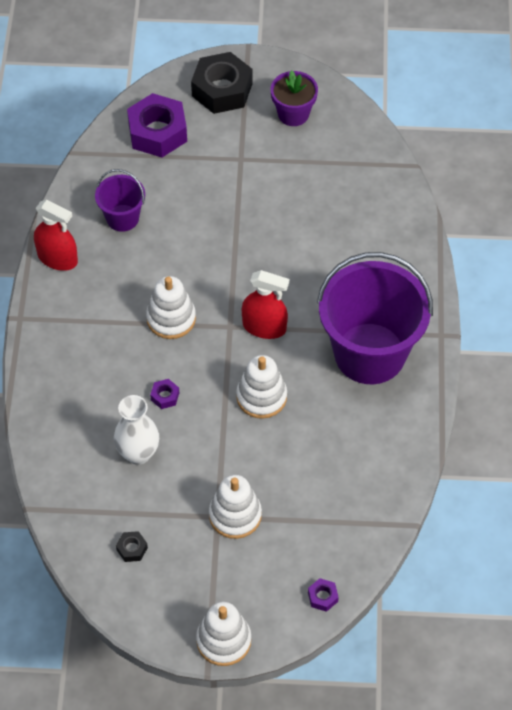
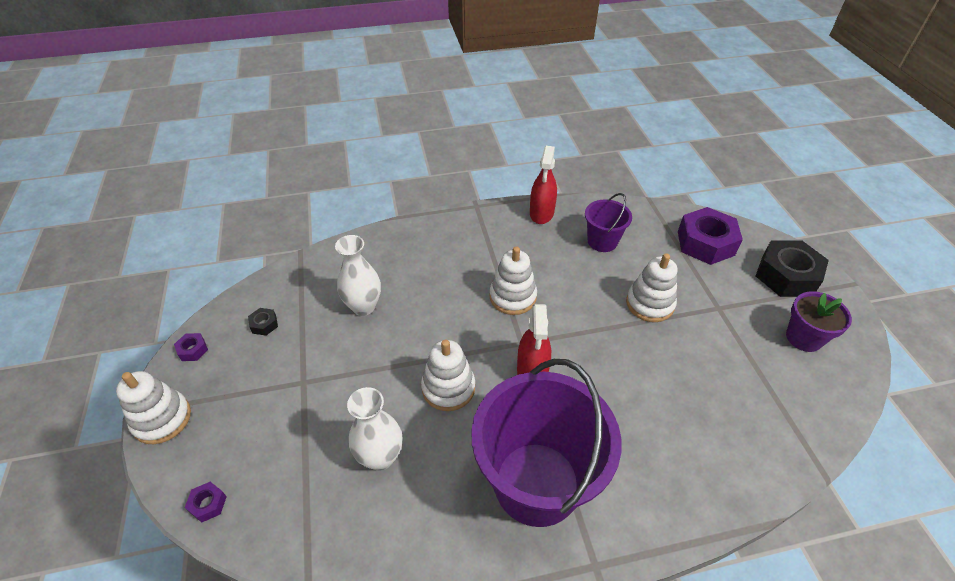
camera: 75 degrees right, 10 degrees down
purple nut [150,379,179,409] -> purple nut moved to [174,333,208,361]
white stacking toy [209,475,262,539] -> white stacking toy moved to [626,254,677,322]
none -> white vase [347,387,402,471]

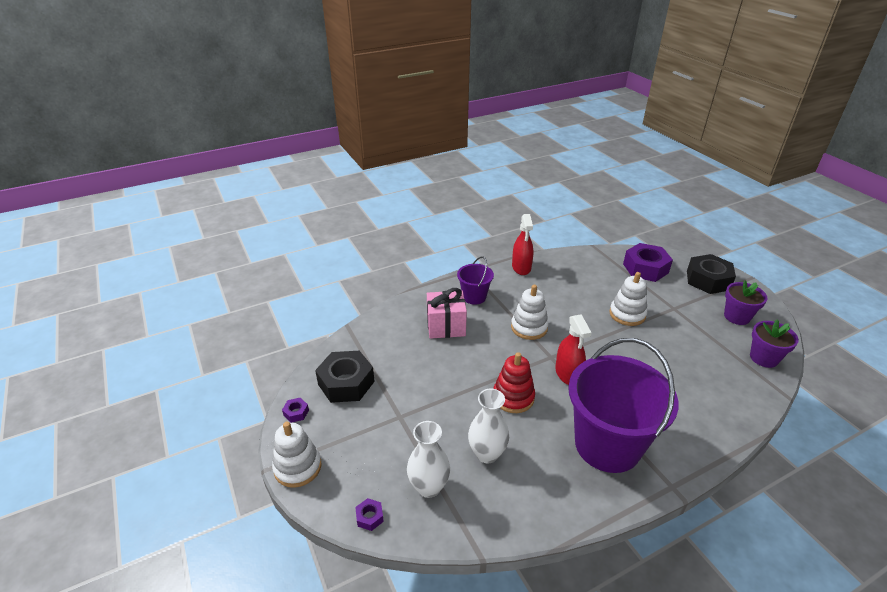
camera: 15 degrees left, 10 degrees down
black nut [248,308,278,336] -> black nut [315,351,375,403], size x2.36
white vase [335,235,381,316] -> white vase moved to [407,421,450,498]
white stacking toy [421,339,475,411] -> red stacking toy [493,352,535,413]
purple bucket [585,193,632,252] -> purple bucket moved to [457,256,494,305]
none -> pink gift [427,288,467,339]
none -> purple flower pot [750,320,799,368]

